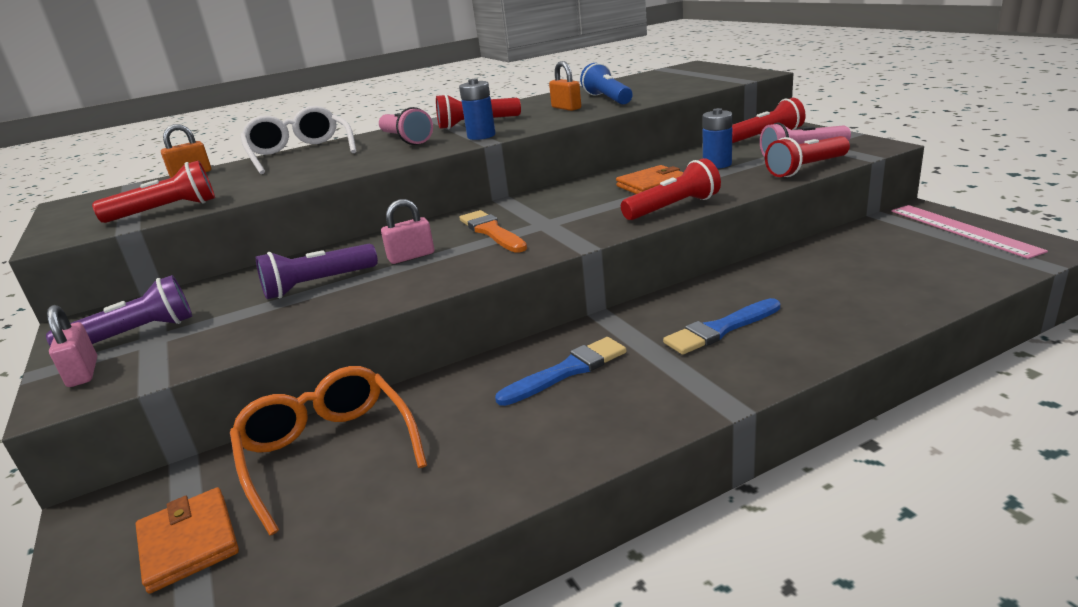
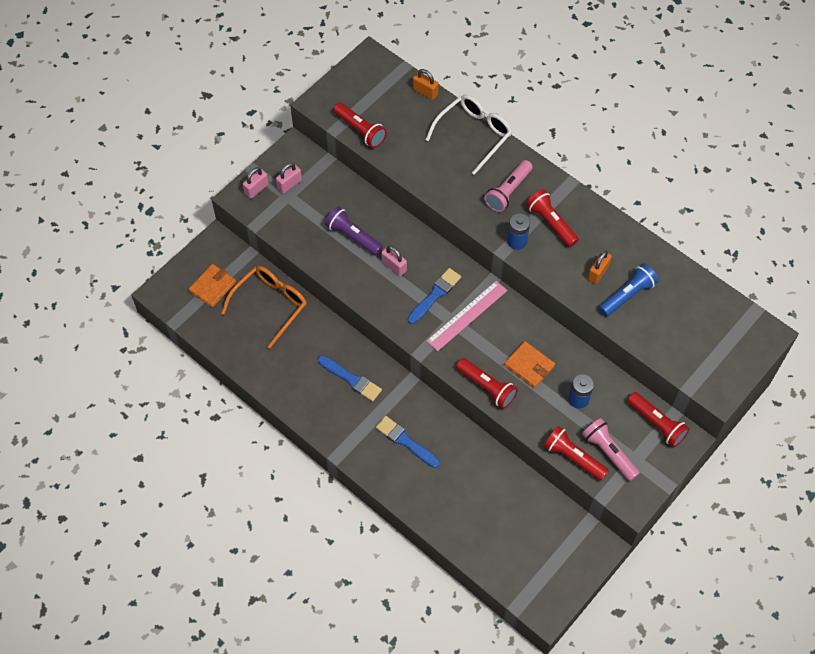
camera: 65 degrees right, 35 degrees up
purple flashlight [46,275,192,346] -> pink padlock [276,163,302,193]
orange brush [459,210,527,253] -> blue brush [408,268,461,324]
pink ruler [891,205,1048,259] -> pink ruler moved to [427,281,507,351]

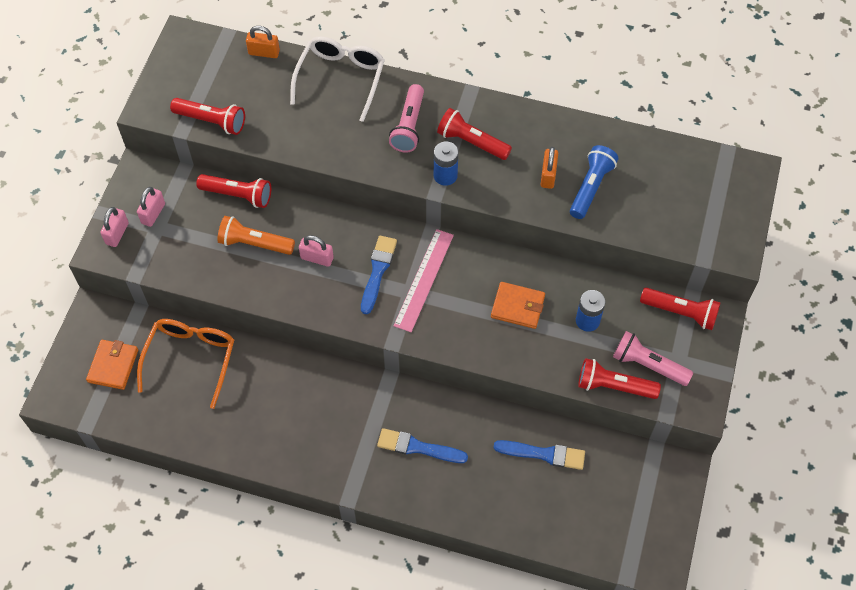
camera: 25 degrees left, 0 degrees up
blue brush [318,355,382,402] -> blue brush moved to [493,440,585,470]
purple flashlight [325,206,383,256] -> orange flashlight [217,216,295,255]
red flashlight [456,358,518,409] -> red flashlight moved to [196,174,271,208]

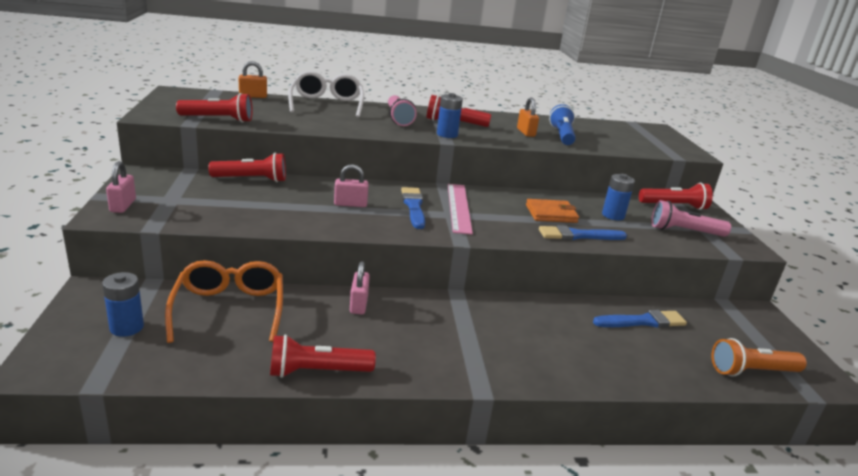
camera: 25 degrees left, 35 degrees down
orange wallet [86,340,138,390] -> blue battery [102,272,144,337]
pink padlock [137,187,165,227] -> pink padlock moved to [350,261,370,314]
orange flashlight [217,216,295,255] -> orange flashlight moved to [711,338,807,377]
blue brush [377,428,468,463] -> blue brush moved to [539,225,627,240]
red flashlight [578,358,661,399] -> red flashlight moved to [270,334,376,378]

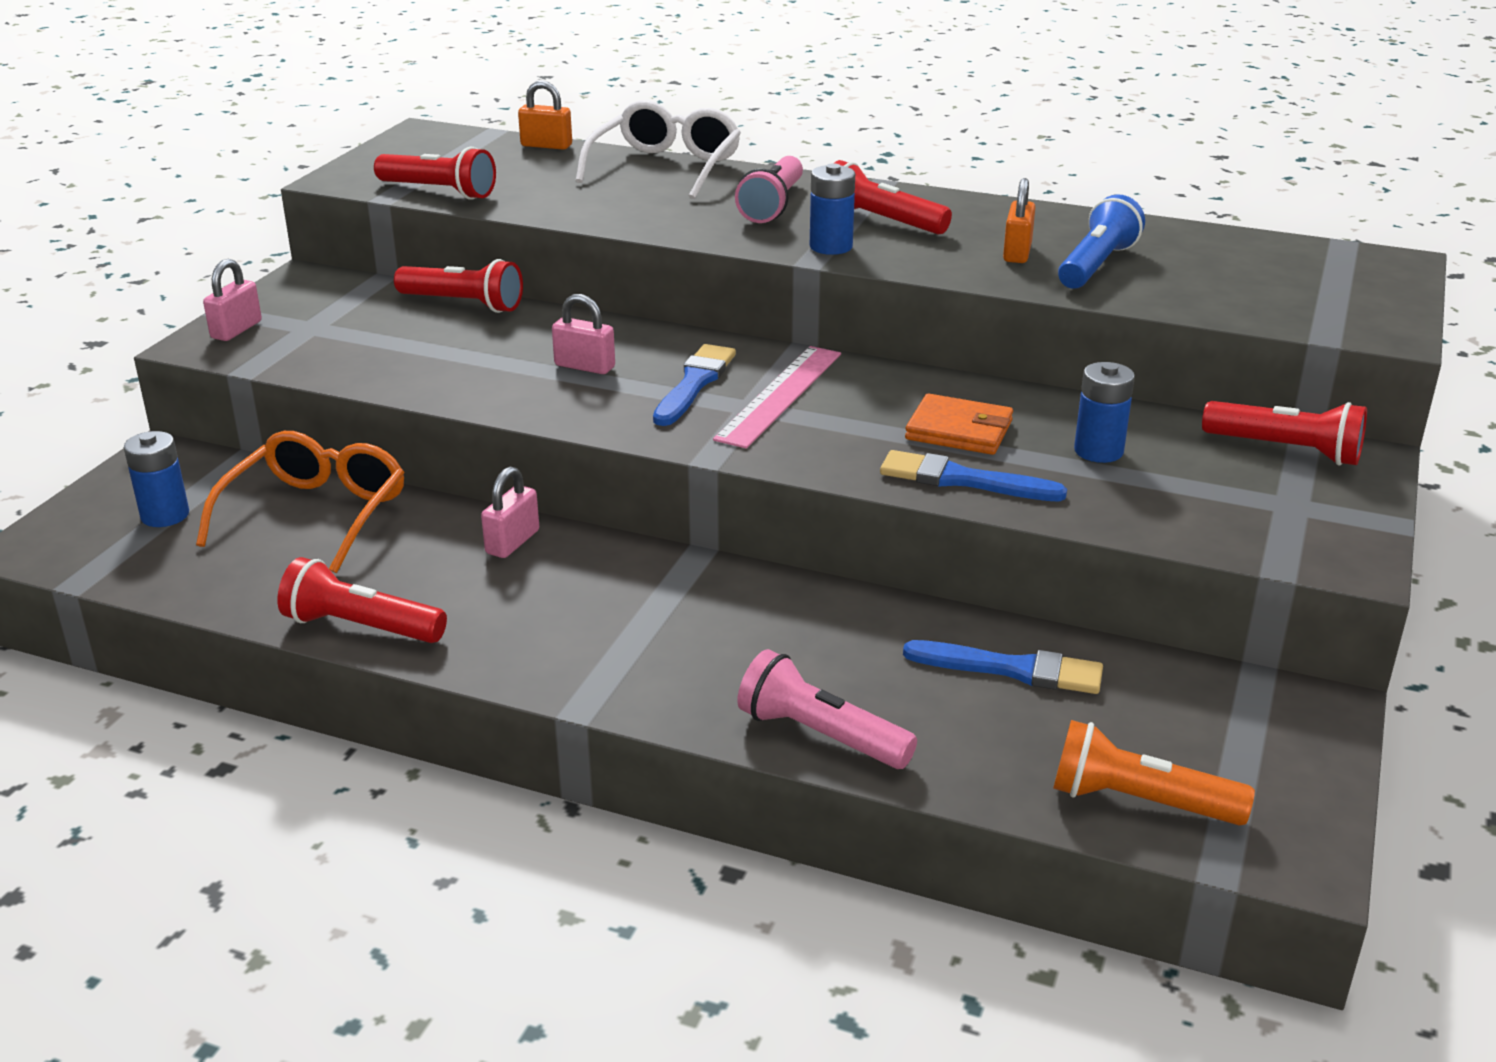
camera: 30 degrees right, 5 degrees up
pink flashlight [651,200,731,237] -> pink flashlight moved to [737,649,917,769]

